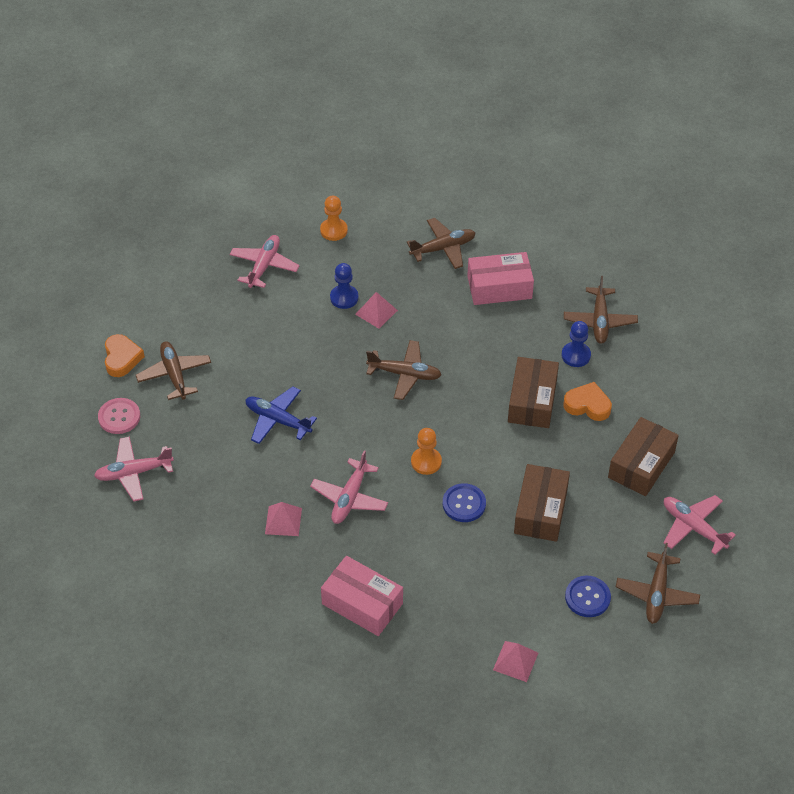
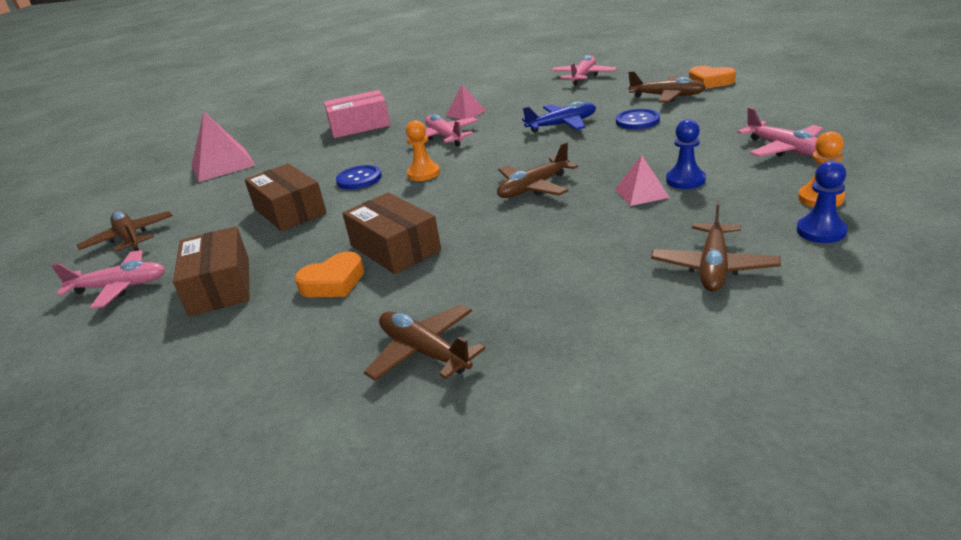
camera: 135 degrees right, 20 degrees down
pink button [98,398,140,434] -> none
pink box [467,252,534,305] -> none
pink pyramid [493,641,538,682] -> pink pyramid [192,112,256,182], size x1.78
blue pawn [562,321,591,367] -> blue pawn moved to [796,160,848,243]
blue button [565,576,611,617] -> blue button moved to [616,109,660,129]

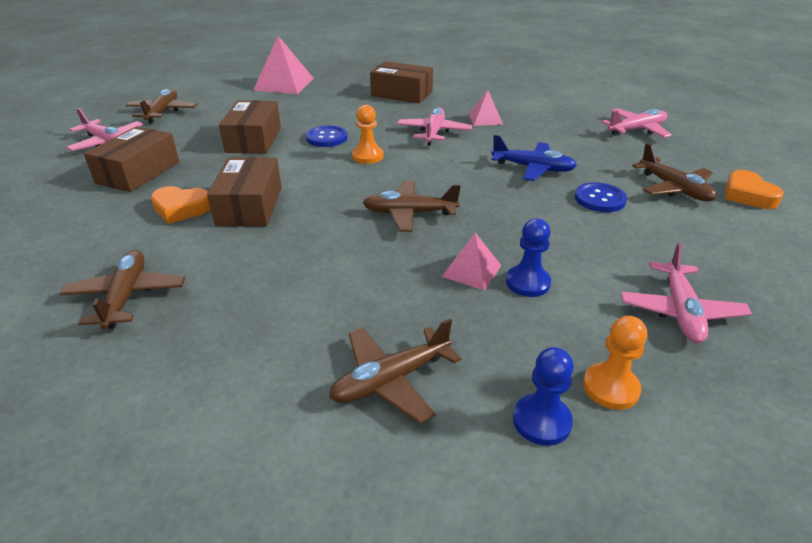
camera: 35 degrees right, 5 degrees up
pink box [324,90,390,138] -> brown box [370,61,433,104]

